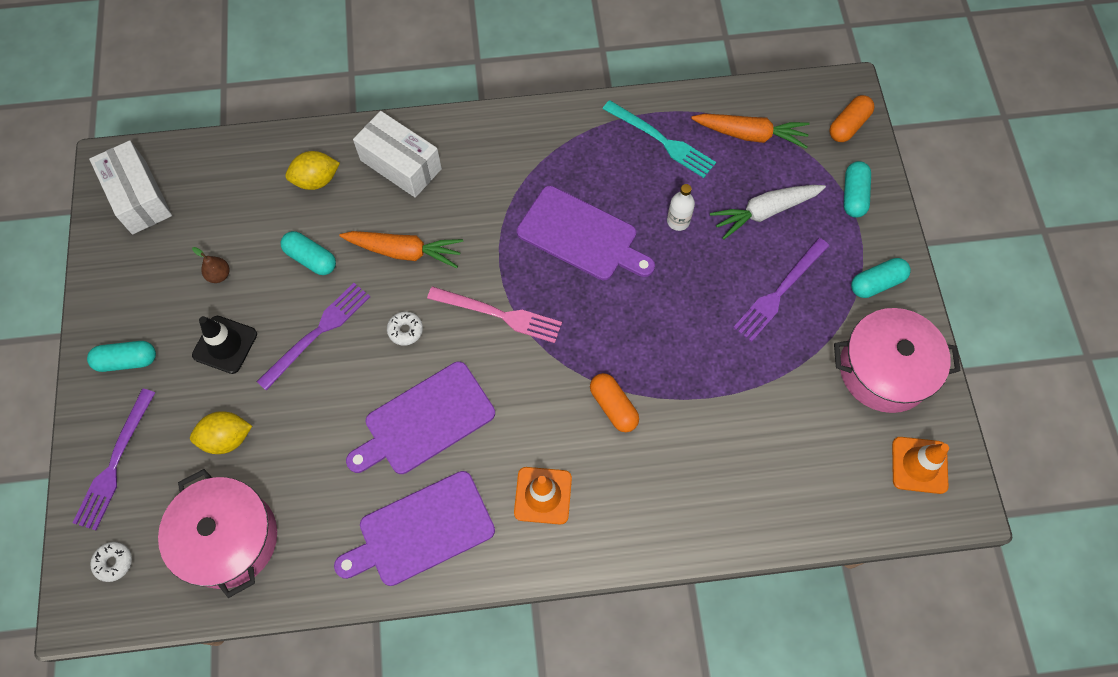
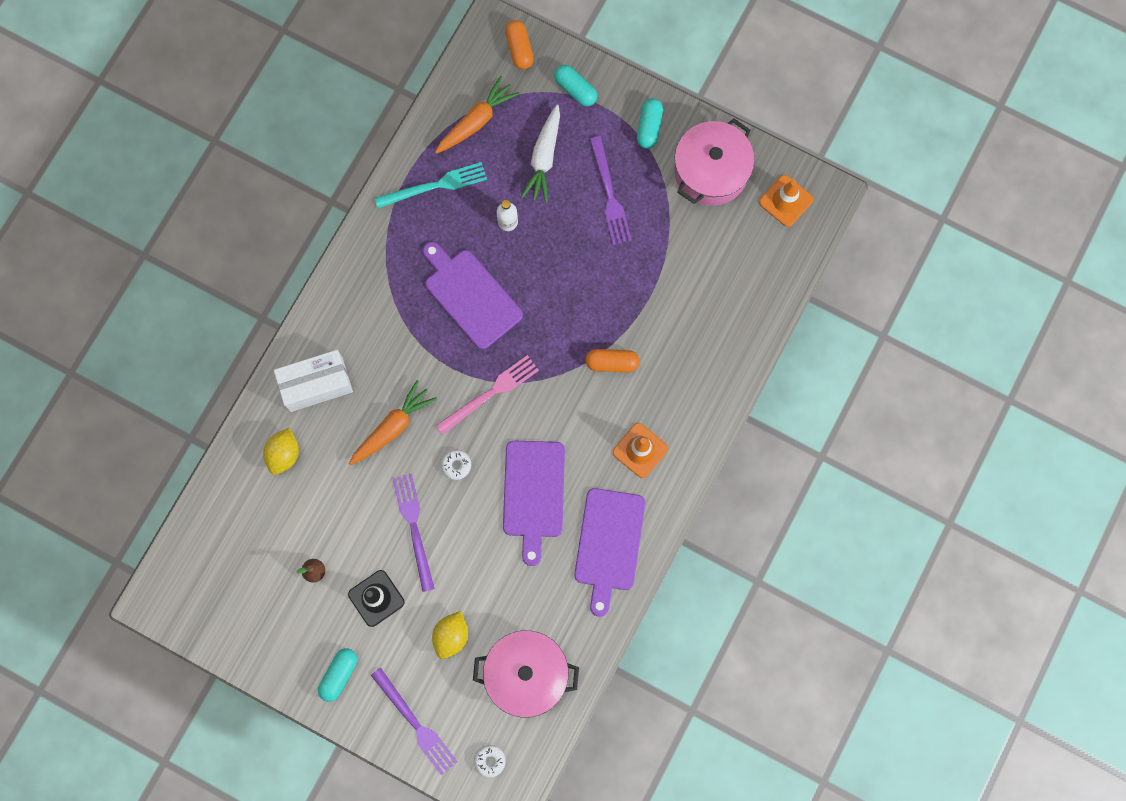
camera: 55 degrees left, 10 degrees up
white box [89,140,172,235] -> none
turquoise capsule [281,231,336,275] -> none
purple cutting board [517,186,655,280] -> purple cutting board turned 105 degrees counterclockwise [423,242,523,349]

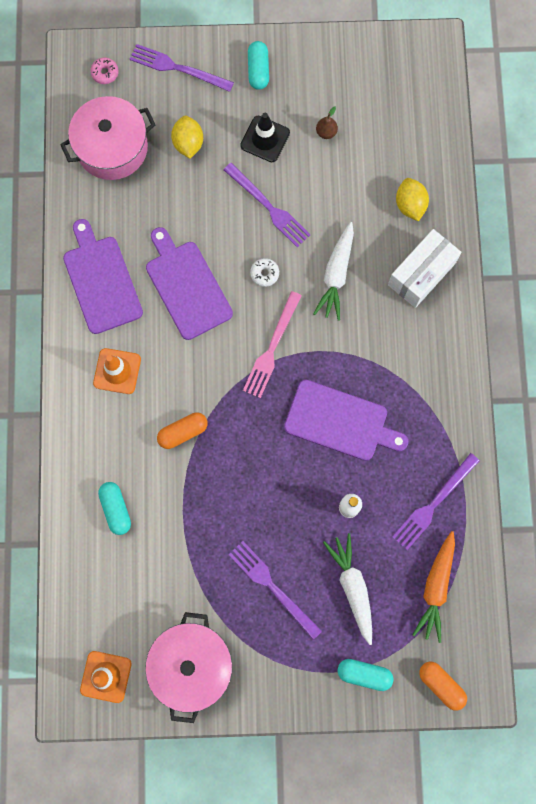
camera: 150 degrees right, 0 degrees up
orange carrot [349,380,437,465] -> white carrot [313,222,354,321]
turquoise fork [375,162,487,209] -> purple fork [392,453,480,550]
white donut [474,745,506,778] -> pink donut [90,58,119,84]
turquoise capsule [637,98,663,149] -> turquoise capsule moved to [98,482,131,535]

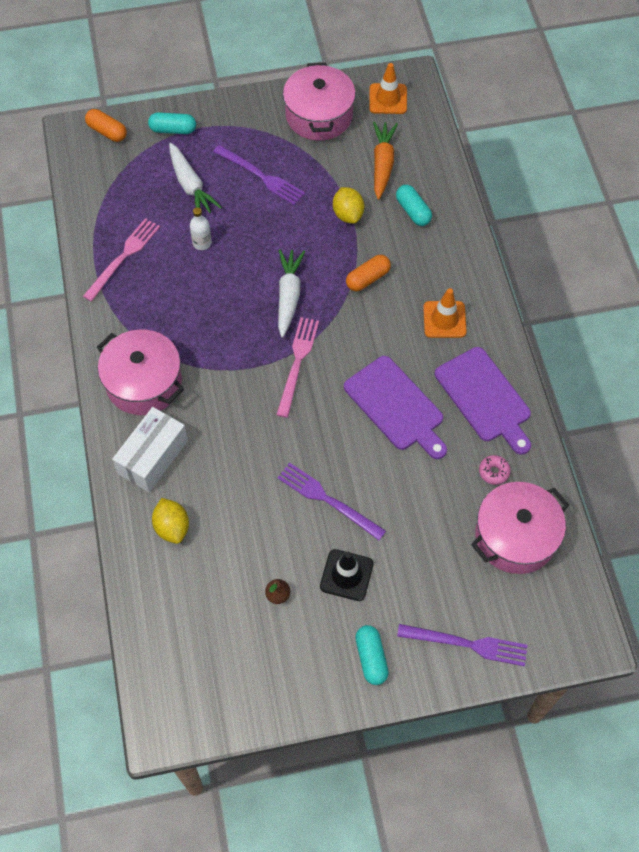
camera: 170 degrees right, 15 degrees down
pink donut [90,58,119,84] -> pink donut moved to [479,455,511,485]
yellow lemon [171,116,203,159] -> yellow lemon moved to [333,187,364,224]
white donut [250,258,279,287] -> none
purple cutting board [284,380,408,461] -> none
white carrot [313,222,354,321] -> white carrot moved to [278,249,305,337]
purple fork [392,453,480,550] -> pink fork [83,218,160,302]
orange carrot [413,531,455,643] -> orange carrot moved to [373,121,398,200]
none -> pink pot [97,329,184,415]

